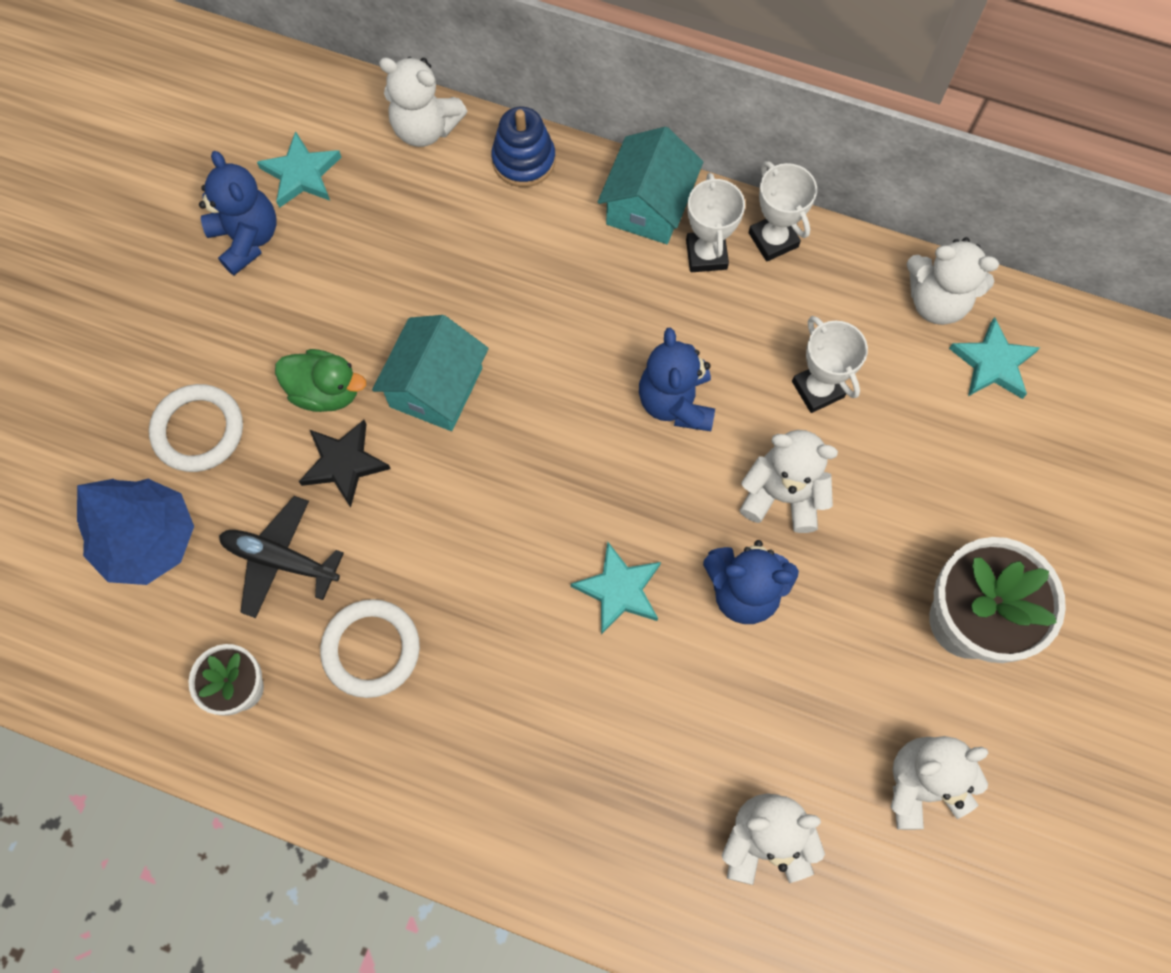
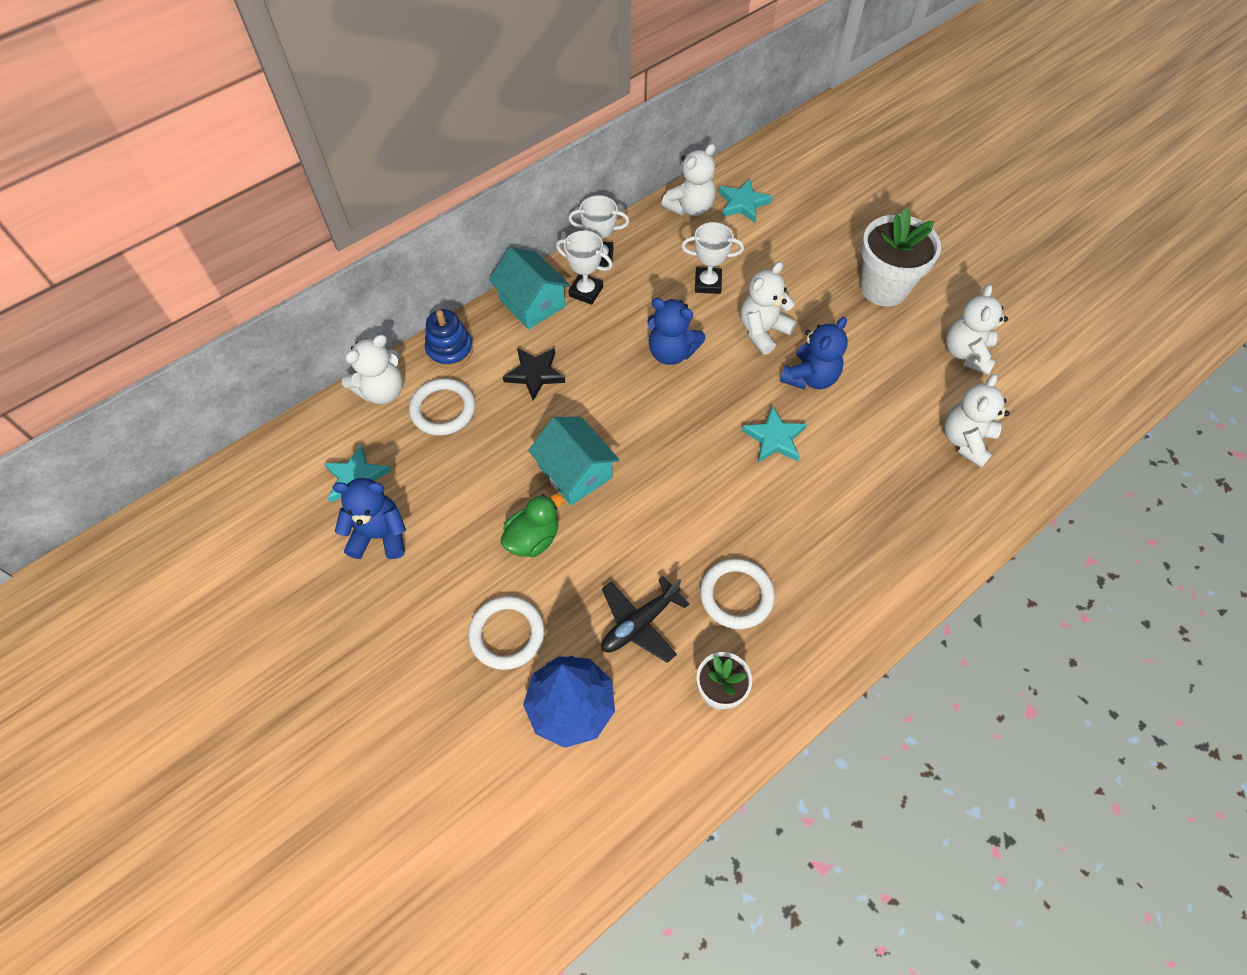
camera: 60 degrees left, 10 degrees down
black star [299,420,391,508] -> black star moved to [503,348,565,401]
none -> white ring [409,378,475,436]

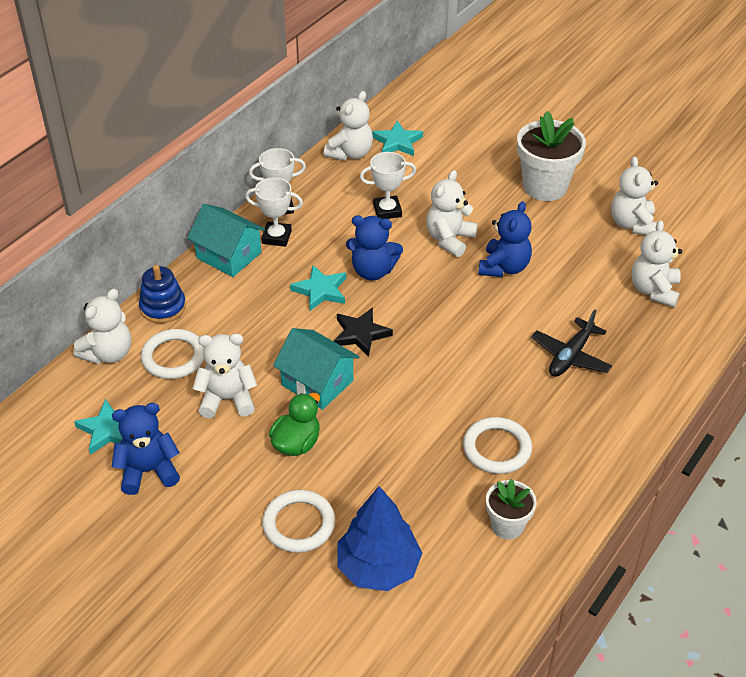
camera: 15 degrees left, 15 degrees down
black star [503,348,565,401] -> black star moved to [334,307,393,357]
black plane [601,576,689,663] -> black plane moved to [531,309,612,377]
turquoise star [742,406,807,462] -> turquoise star moved to [290,265,346,311]
none -> white teddy bear [193,333,257,418]

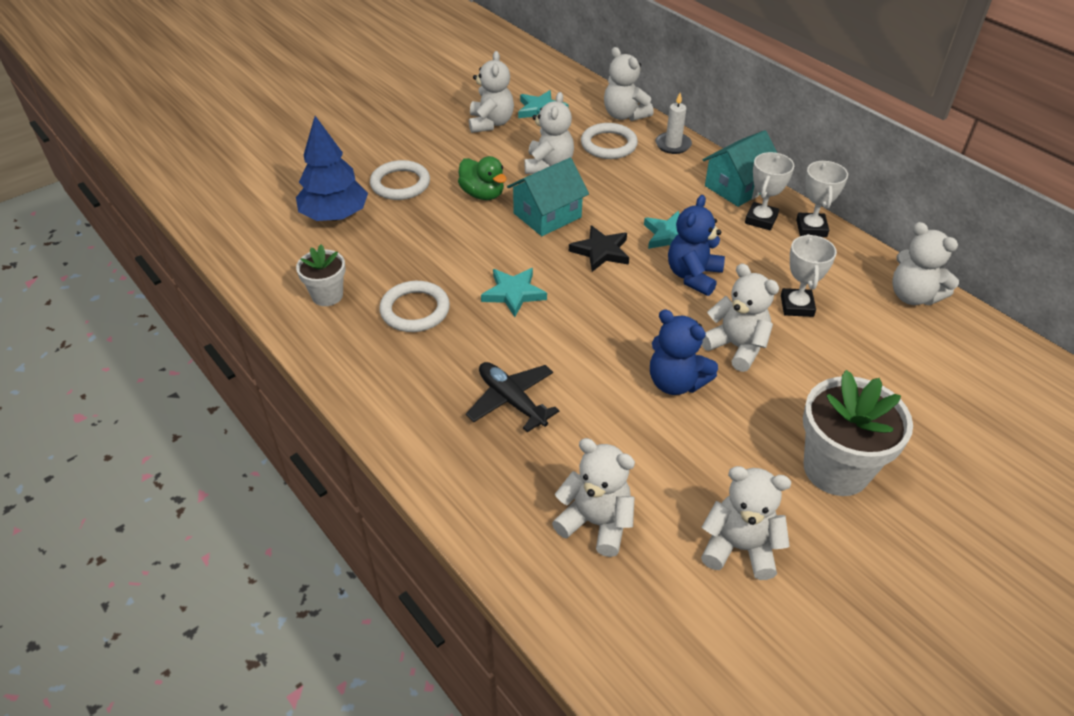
camera: 105 degrees right, 0 degrees up
blue teddy bear [112,403,180,495] -> white teddy bear [469,51,514,133]
blue stacking toy [139,265,186,323] -> white candle [655,93,692,154]
turquoise star [372,121,423,156] -> turquoise star moved to [481,268,547,317]

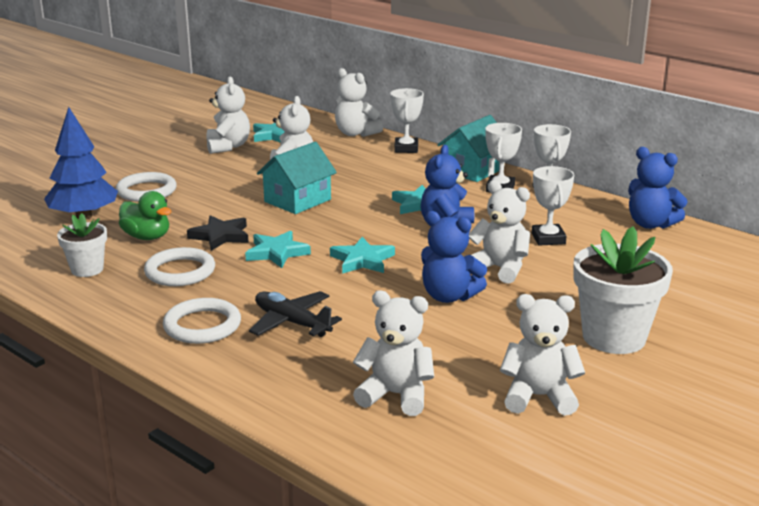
camera: 10 degrees left, 20 degrees down
green duck [458,156,507,200] -> green duck moved to [119,191,172,240]
black star [569,225,629,272] -> black star moved to [187,215,249,251]
white ring [581,123,638,159] -> white ring moved to [163,298,241,344]
white candle [655,93,692,154] -> white trophy [390,88,424,153]
white teddy bear [892,222,959,305] -> blue teddy bear [628,147,688,229]
none -> turquoise star [330,237,395,274]

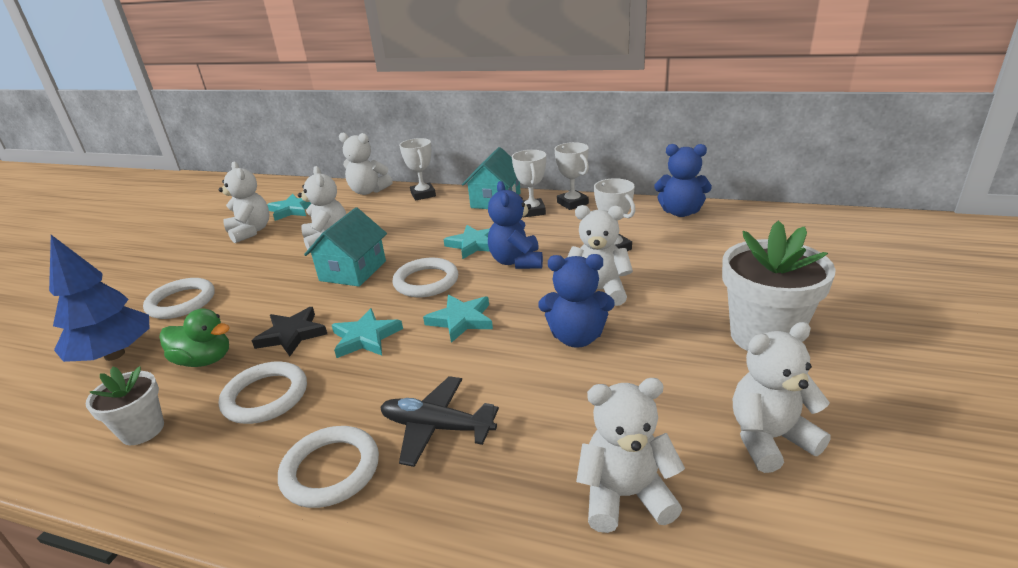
camera: 20 degrees left, 5 degrees up
none -> white ring [392,258,458,297]

